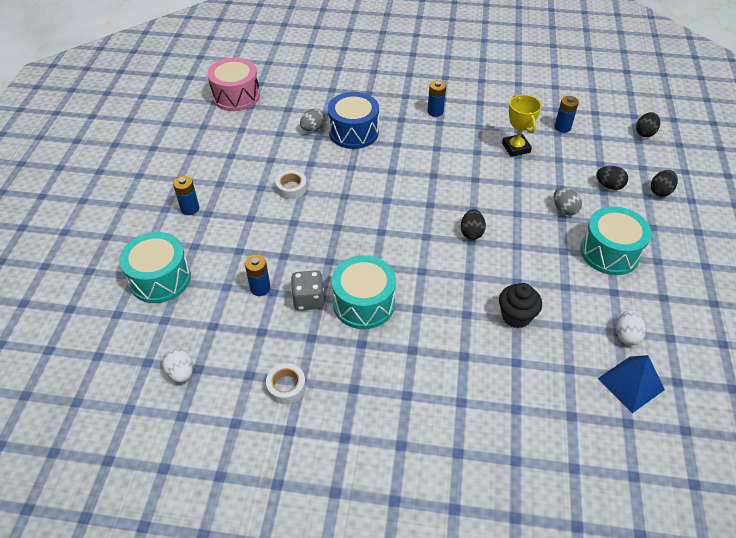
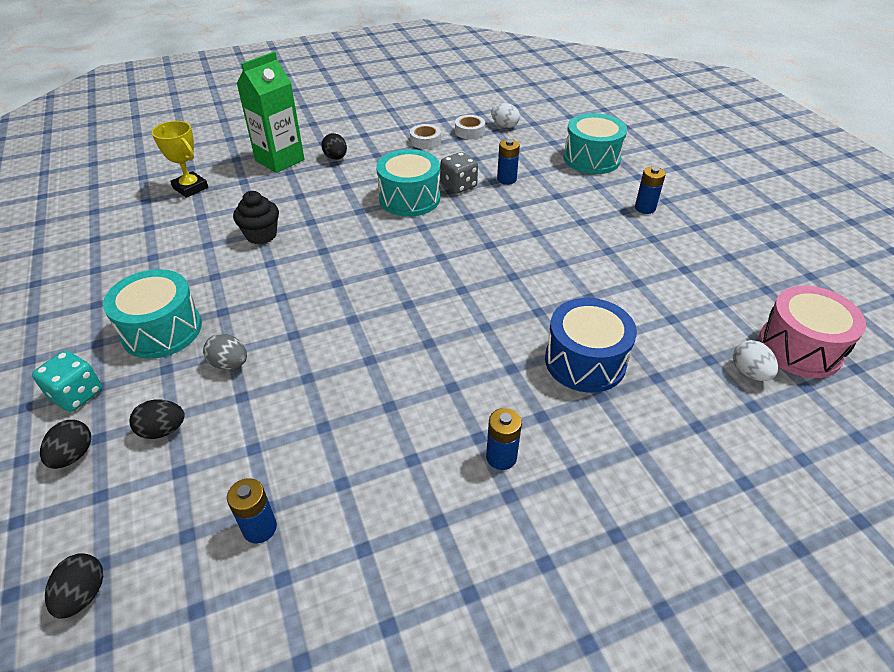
camera: 150 degrees right, 5 degrees down
white tape [275,170,307,199] -> white tape moved to [455,115,485,139]
grey egg [300,108,325,132] -> none
black egg [461,209,486,240] -> black egg moved to [322,133,347,160]
yellow trophy [502,95,542,157] -> yellow trophy moved to [152,121,208,198]
blue pyramid [597,355,665,413] -> none
white egg [616,310,646,345] -> white egg moved to [733,340,778,381]
none -> turquoise dice [32,350,102,412]
none -> green carton [237,52,304,173]

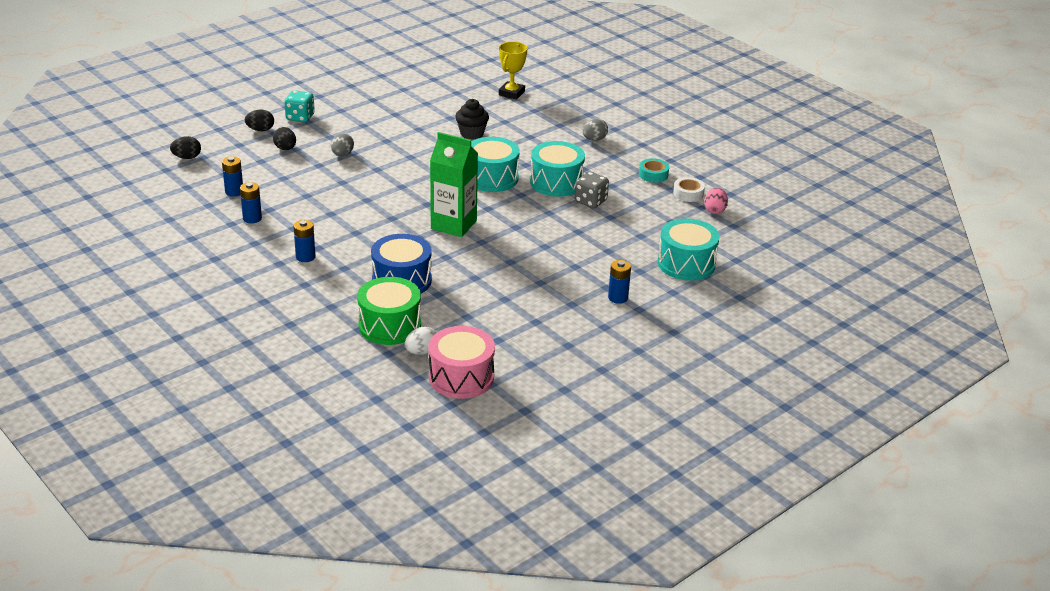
camera: 70 degrees right, 10 degrees down
turquoise drum [103,269,202,359] -> turquoise drum moved to [471,137,520,192]
green carton [237,52,304,173] -> green carton moved to [430,132,478,237]
black egg [322,133,347,160] -> grey egg [583,119,608,141]
white tape [410,124,441,149] -> turquoise tape [639,158,669,183]
white egg [491,103,520,128] -> pink egg [704,188,728,214]
blue battery [497,139,520,185] -> blue battery moved to [240,182,262,223]
none -> green drum [357,277,421,345]

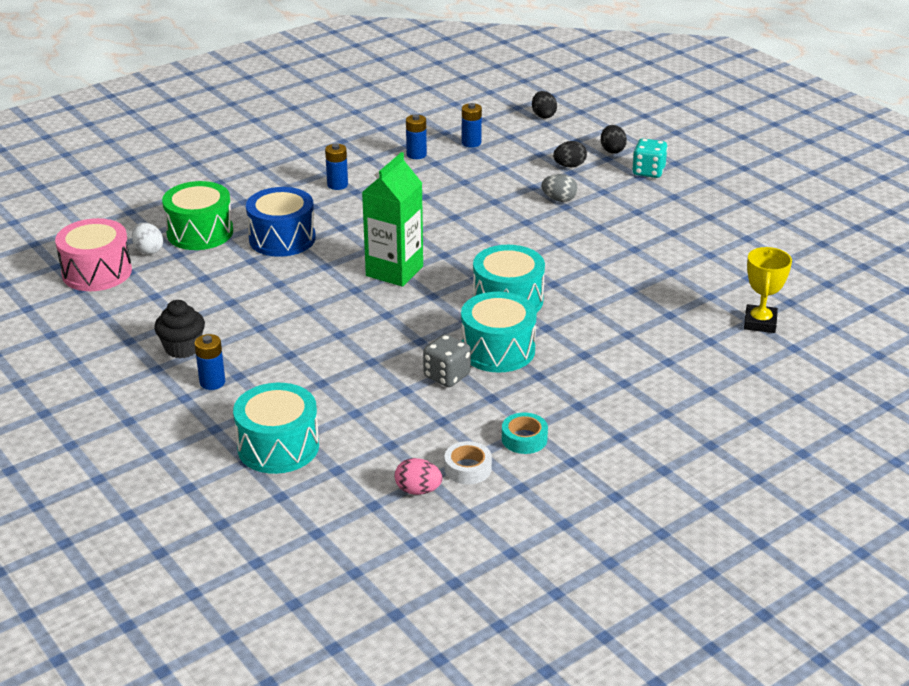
camera: 95 degrees right, 0 degrees up
black cupcake [455,99,489,140] -> black cupcake moved to [154,300,205,358]
yellow trophy [499,41,527,100] -> yellow trophy turned 75 degrees clockwise [744,247,792,333]
grey egg [583,119,608,141] -> none

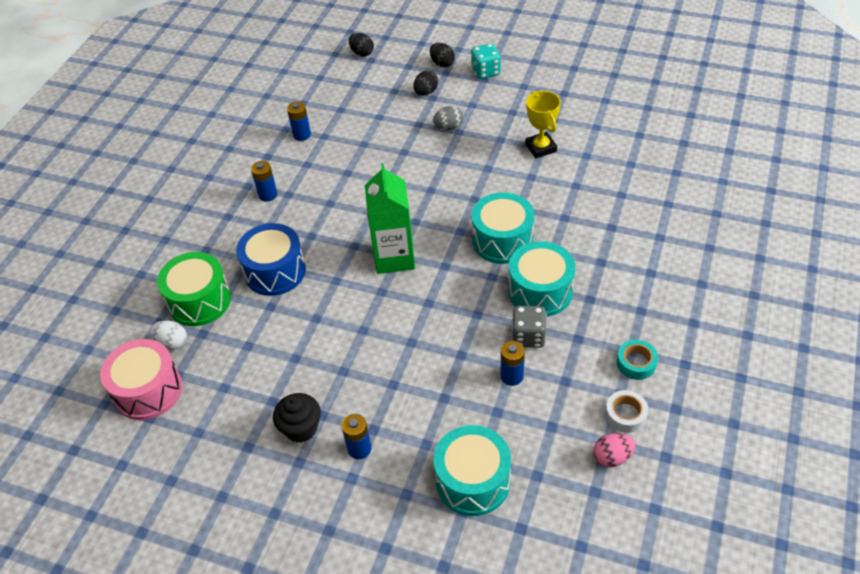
camera: 30 degrees left, 15 degrees up
blue battery [462,103,482,148] -> blue battery moved to [501,341,525,386]
yellow trophy [744,247,792,333] -> yellow trophy moved to [526,91,561,158]

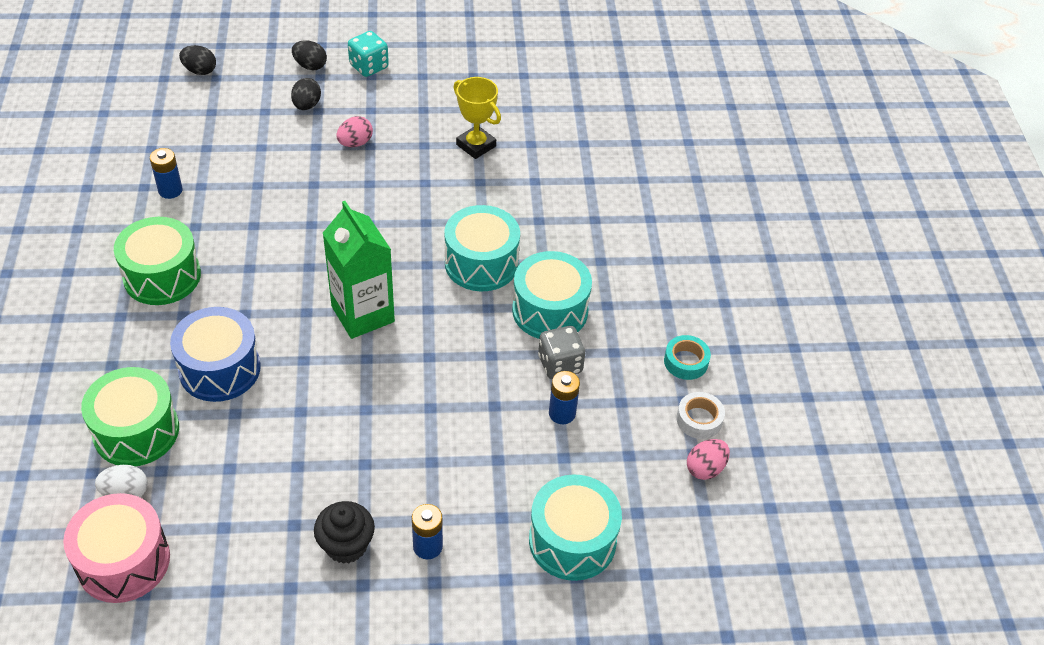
camera: 30 degrees left, 0 degrees up
blue battery [251,161,277,202] -> green drum [114,217,201,305]
grey egg [433,106,463,130] -> pink egg [336,116,373,147]

